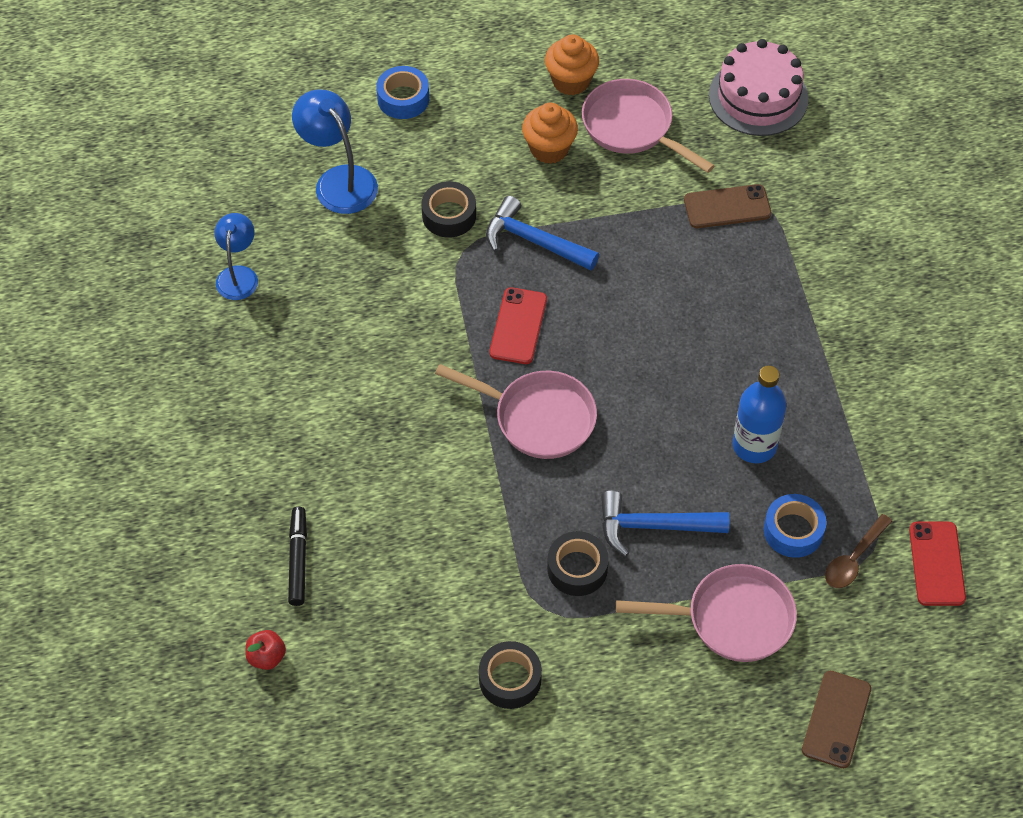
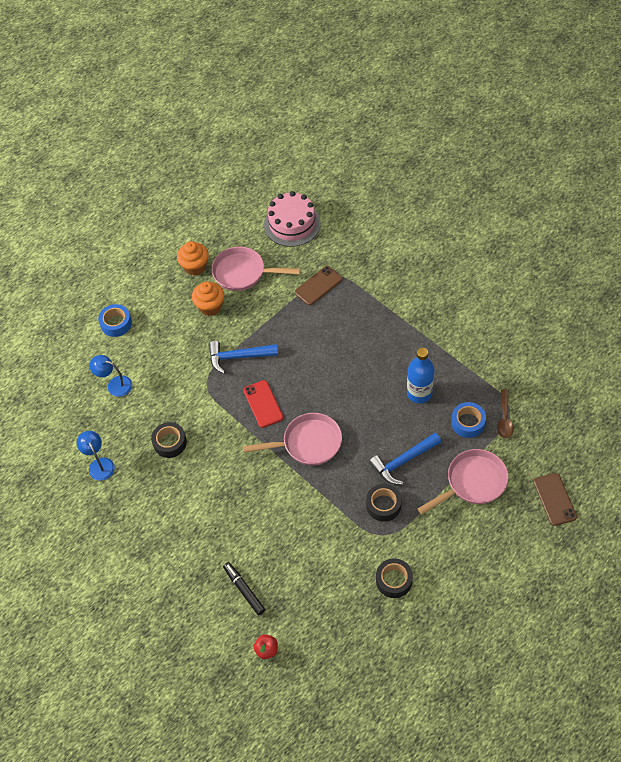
camera: 30 degrees left, 0 degrees up
blue lamp [292,89,378,214] -> blue lamp [89,355,132,397], size x0.66
black tape [421,181,476,238] -> black tape moved to [151,422,187,458]
red phone [909,522,966,606] -> none

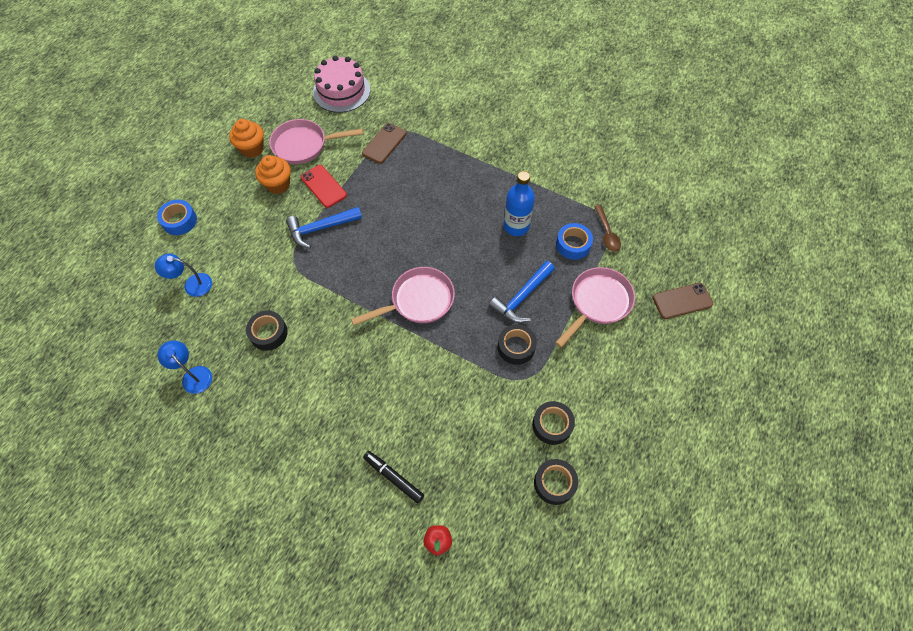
camera: 20 degrees left, 5 degrees up
red phone [243,380,283,428] -> red phone moved to [301,165,347,208]
brown phone [534,473,577,526] -> brown phone turned 75 degrees counterclockwise [653,283,713,319]
none -> black tape [534,459,578,505]

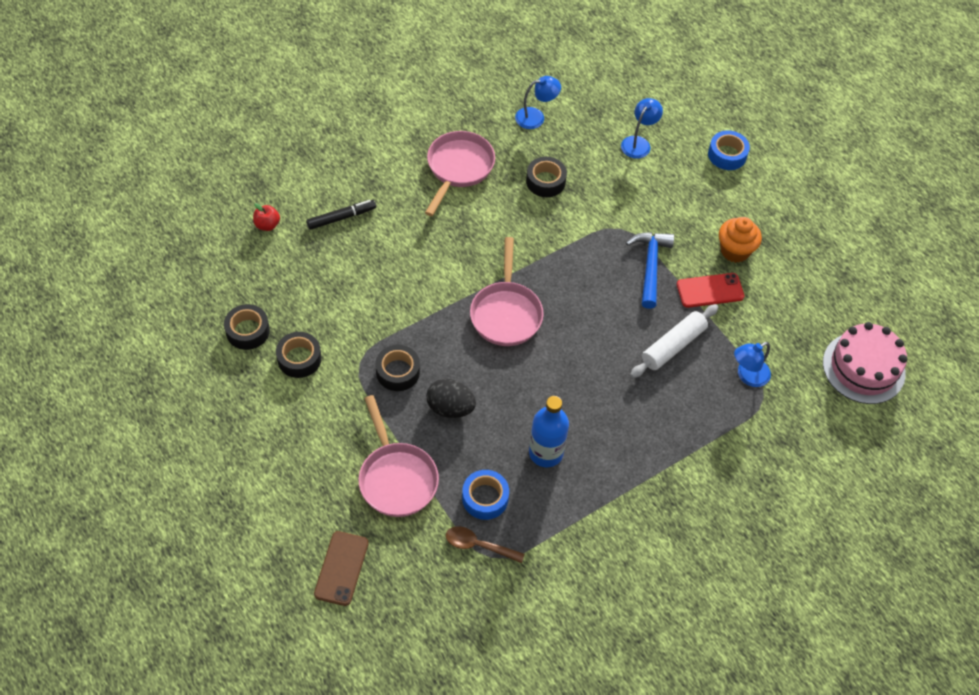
camera: 115 degrees right, 5 degrees down
orange cupcake [229,119,264,158] -> none
pink pan [269,119,363,164] -> pink pan moved to [425,131,495,216]
brown phone [362,123,407,164] -> blue lamp [734,342,771,387]
blue hammer [489,261,555,323] -> black egg [427,379,476,418]
none -> white rolling pin [630,304,719,378]

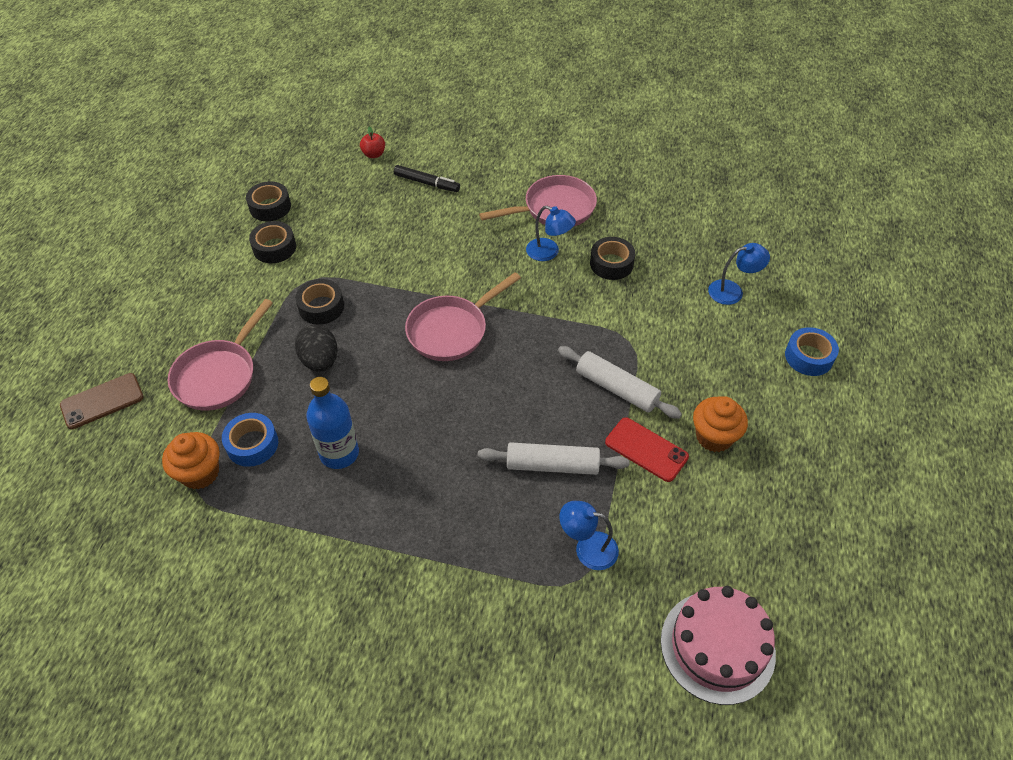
camera: 50 degrees right, 5 degrees down
brown spoon [446,526,525,563] -> orange cupcake [162,432,220,489]
blue lamp [515,76,561,129] -> blue lamp moved to [526,206,576,261]
blue hammer [626,232,674,309] -> white rolling pin [558,346,682,419]

